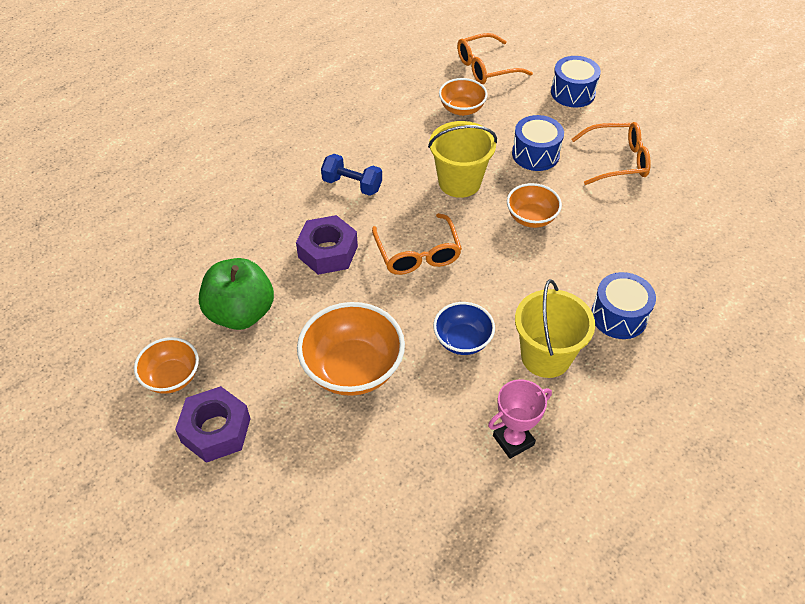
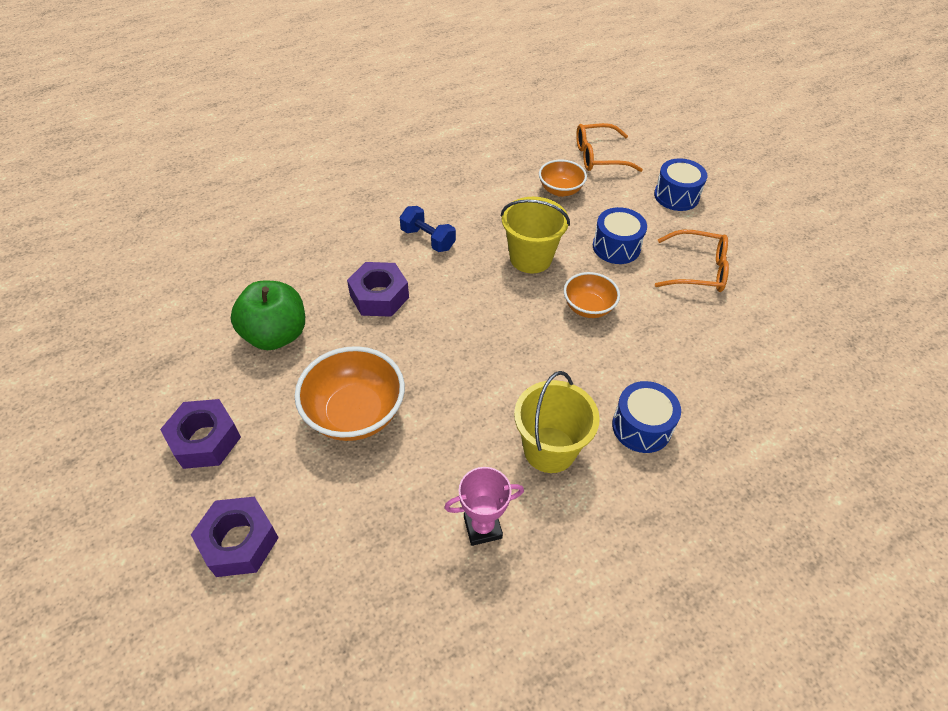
camera: 15 degrees right, 0 degrees up
orange bowl [134,337,199,394] -> none
orange glasses [372,213,462,275] -> none
blue bowl [433,302,495,355] -> none
none -> purple nut [191,497,279,577]

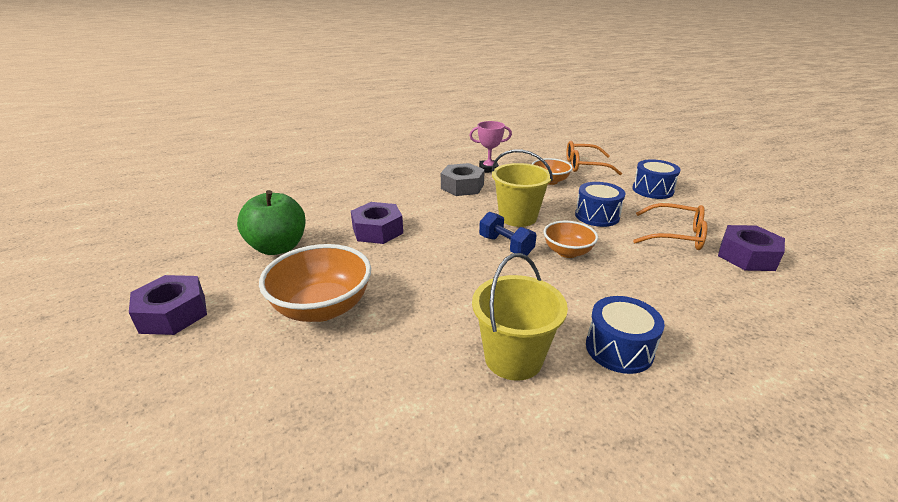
camera: 10 degrees right, 20 degrees down
purple nut [191,497,279,577] -> purple nut moved to [718,225,785,271]
blue dumbbell [400,206,456,252] -> blue dumbbell moved to [479,212,536,256]
pink trophy [444,467,524,546] -> pink trophy moved to [469,121,512,173]
none -> grey nut [441,163,485,196]

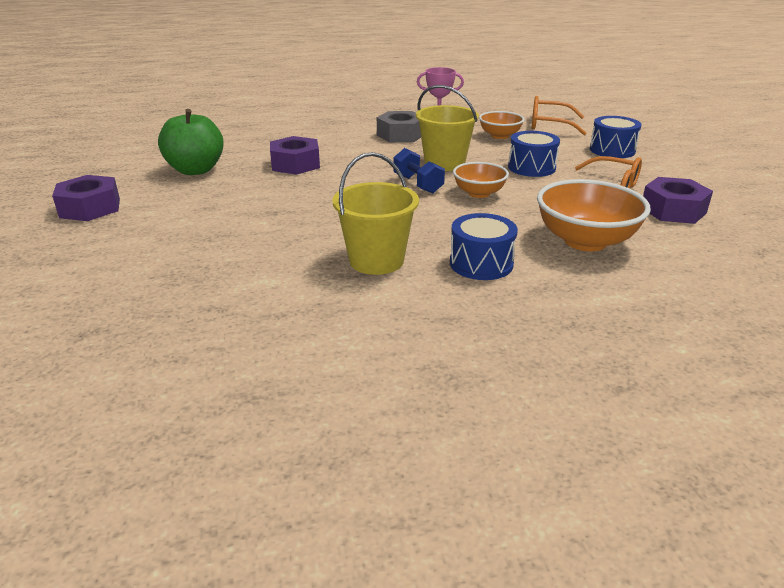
camera: 10 degrees right, 0 degrees up
orange bowl [259,244,371,322] -> orange bowl moved to [537,179,651,252]

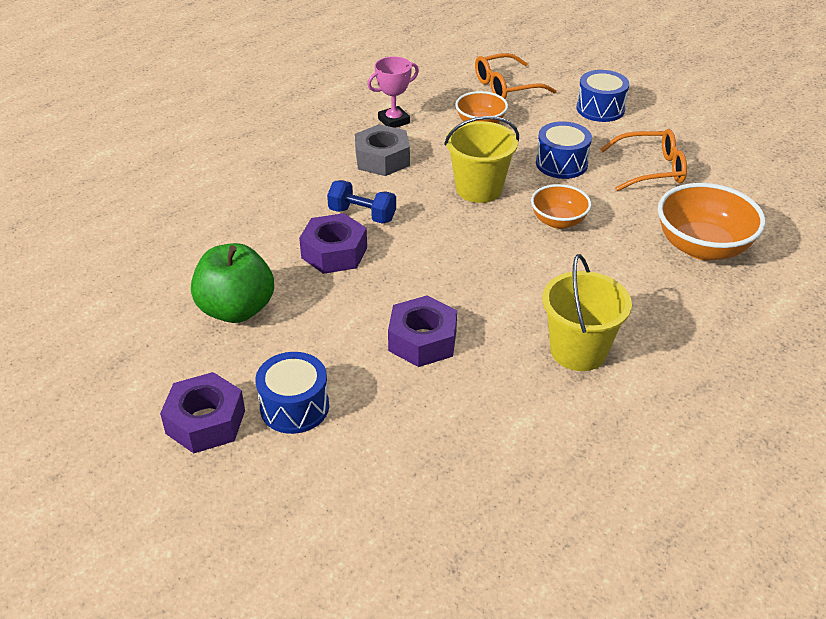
camera: 35 degrees left, 10 degrees up
blue dumbbell [393,148,445,193] -> blue dumbbell moved to [327,180,396,224]
blue drum [450,213,518,280] -> blue drum moved to [255,352,329,434]
purple nut [643,177,713,224] -> purple nut moved to [388,296,457,367]

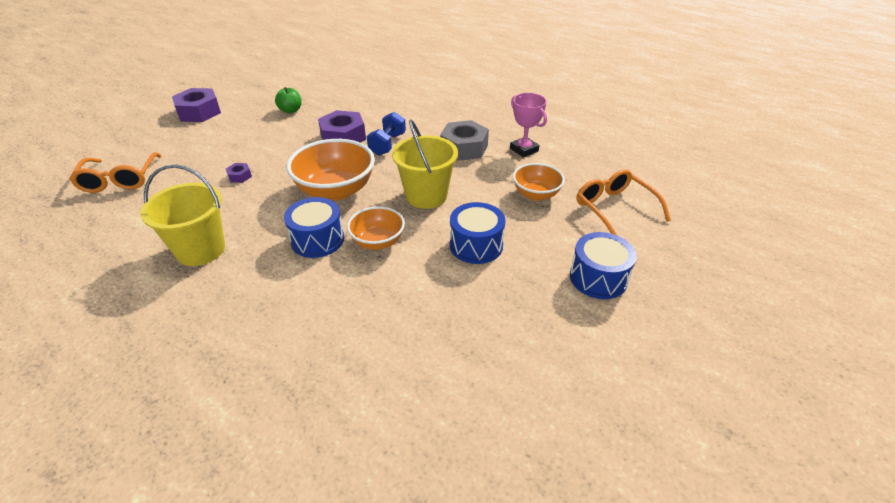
camera: 85 degrees right, 0 degrees up
green apple [191,243,274,323] -> green apple [275,87,302,114], size x0.52
blue drum [255,352,329,434] -> blue drum moved to [284,197,344,258]
purple nut [388,296,457,367] -> purple nut [226,163,252,183], size x0.46
orange glasses [600,129,687,191] -> orange glasses moved to [69,152,161,193]
orange bowl [658,183,766,260] -> orange bowl moved to [287,139,375,201]

